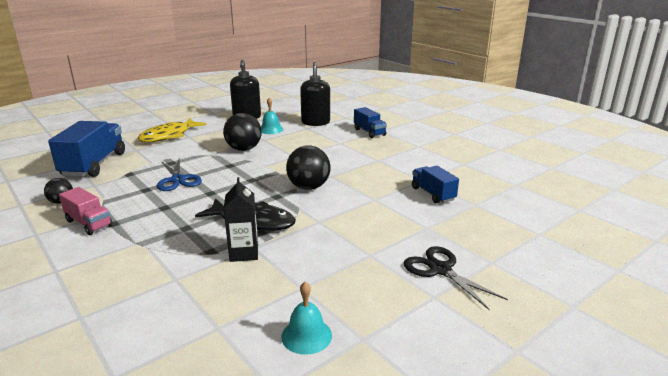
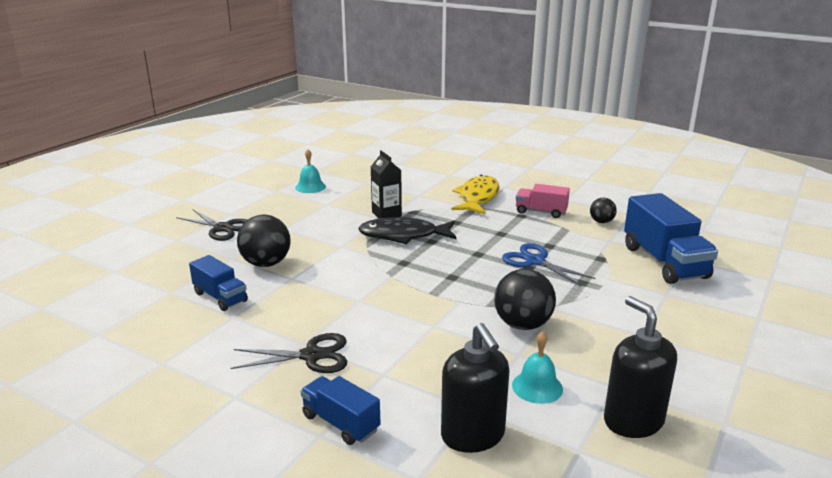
camera: 160 degrees right, 0 degrees up
yellow fish [138,118,206,142] -> yellow fish moved to [452,175,500,214]
black ball [286,146,330,190] -> black ball moved to [237,215,291,267]
none -> black scissors [230,333,347,373]

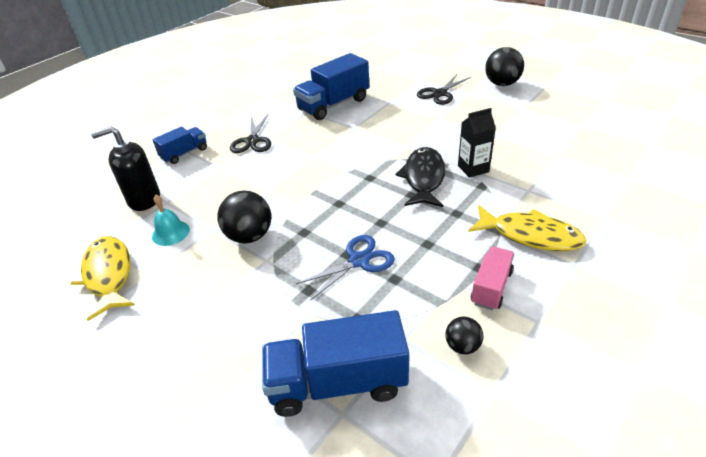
camera: 100 degrees right, 15 degrees up
blue truck [189,255,248,311] -> blue truck [293,53,369,120], size x1.76
black ball [237,215,291,267] -> black ball moved to [485,47,524,86]
turquoise bell [295,149,326,193] -> none
black soap dispenser [604,296,677,438] -> yellow fish [70,236,135,321]

